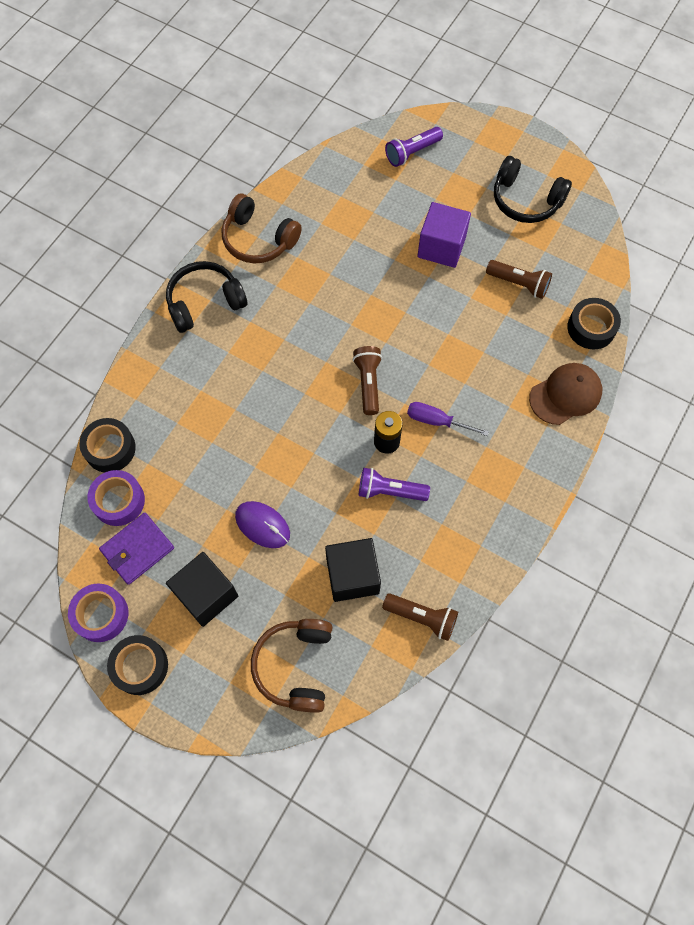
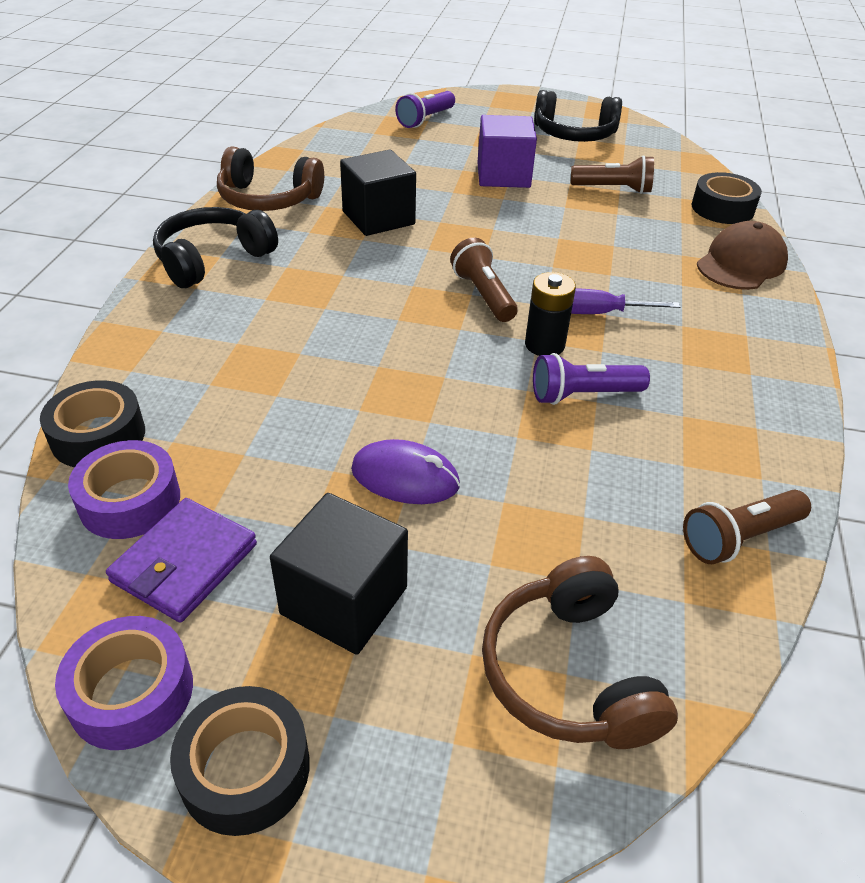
camera: 20 degrees left, 25 degrees down
black cube [325,538,381,602] -> black cube moved to [340,150,416,236]
brown flashlight [382,593,458,641] -> brown flashlight turned 150 degrees clockwise [683,490,811,564]

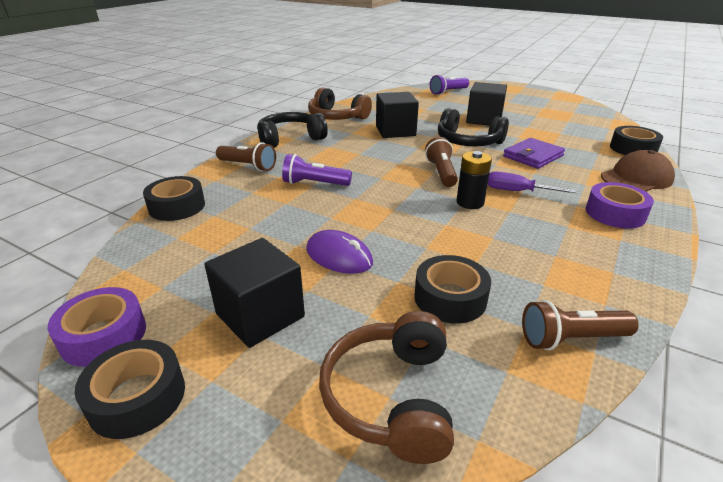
camera: 20 degrees right, 10 degrees down
purple tape [68,440,180,539] -> purple tape moved to [586,182,654,229]
purple wallet [106,498,257,623] -> purple wallet moved to [503,138,565,169]
purple cube [477,115,537,188] -> black cube [466,82,507,126]
purple flashlight [533,353,650,405] -> purple flashlight moved to [282,154,352,186]
black headphones [534,90,622,142] -> black headphones moved to [438,108,509,146]
brown flashlight [571,155,654,194] -> brown flashlight moved to [216,142,276,171]
none -> black tape [414,255,491,324]

